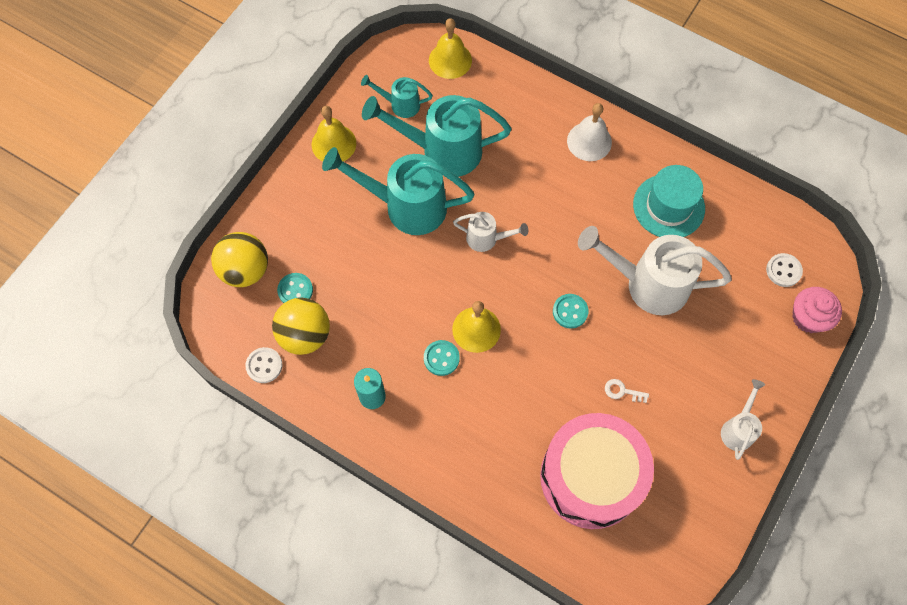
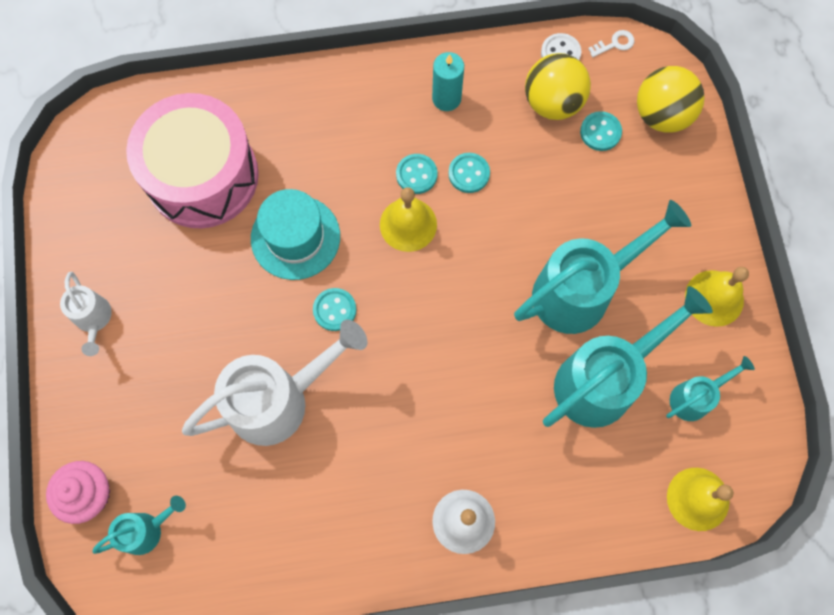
camera: 140 degrees right, 5 degrees up
white watering can [453,212,528,252] -> none
white key [605,379,649,403] -> white key moved to [588,30,634,57]
turquoise hat [633,165,705,237] -> turquoise hat moved to [251,189,340,280]
white button [766,253,803,287] -> turquoise watering can [92,496,186,555]
none -> turquoise button [448,153,490,193]

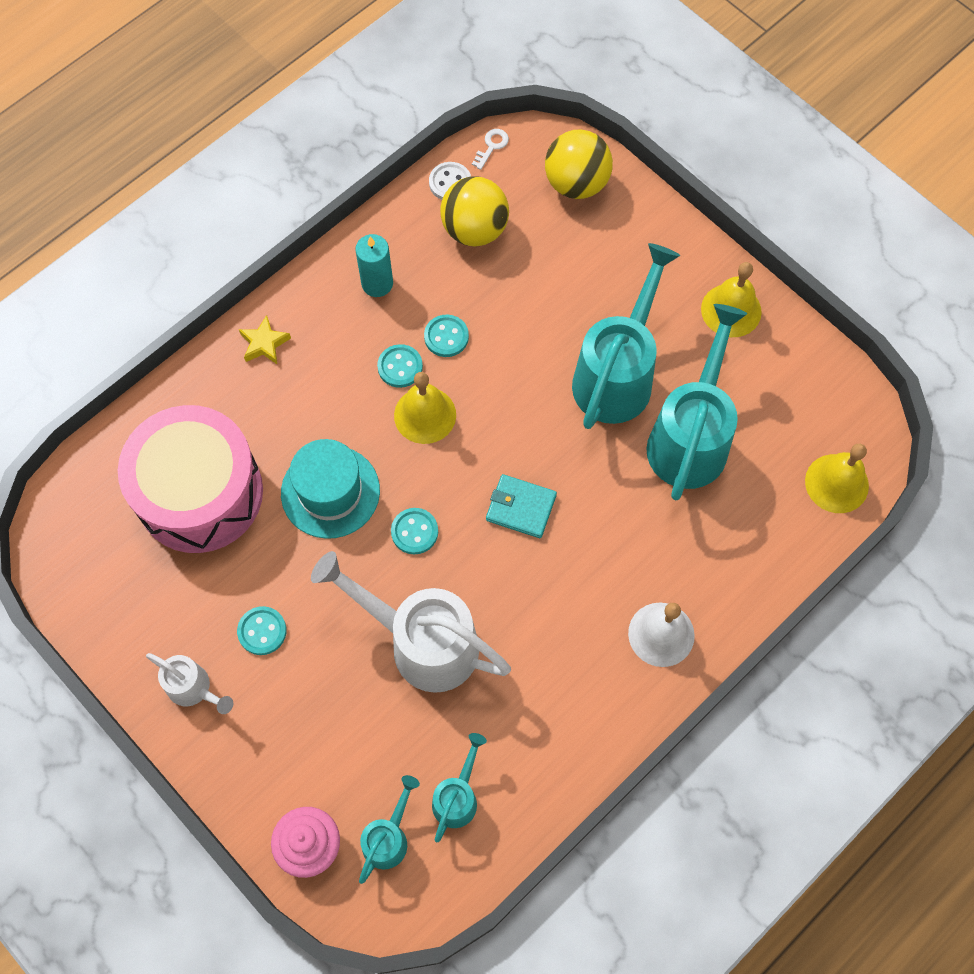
camera: 35 degrees left, 5 degrees down
white watering can [182,320,367,446] -> white watering can turned 90 degrees counterclockwise [311,551,511,693]
turquoise button [580,111,622,151] -> turquoise button moved to [237,606,287,655]
turquoise watering can [666,356,755,421] -> turquoise watering can moved to [432,733,487,842]
none -> yellow star [239,315,291,364]
none -> turquoise wallet [486,474,557,538]

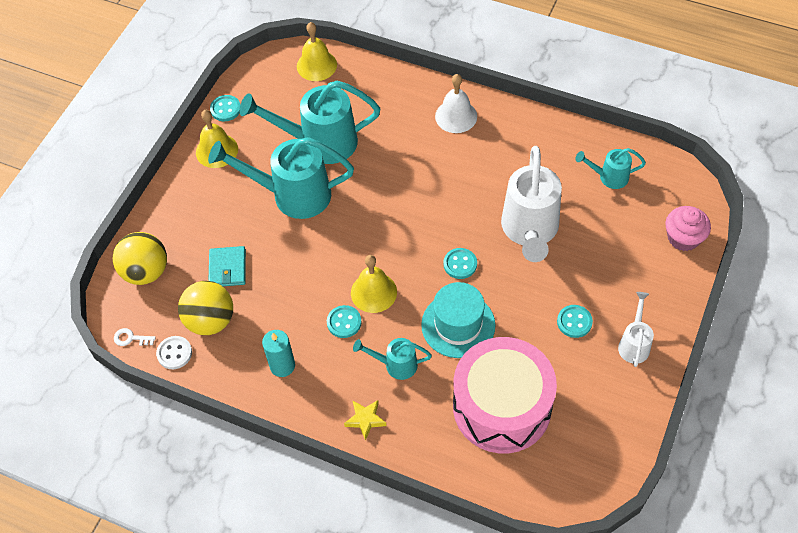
camera: 110 degrees left, 10 degrees down
turquoise watering can [359,775,420,884] -> turquoise watering can moved to [353,338,432,380]
turquoise button [424,315,469,357] -> turquoise button moved to [210,95,240,121]
turquoise wallet [486,474,557,538] -> turquoise wallet moved to [209,246,246,286]

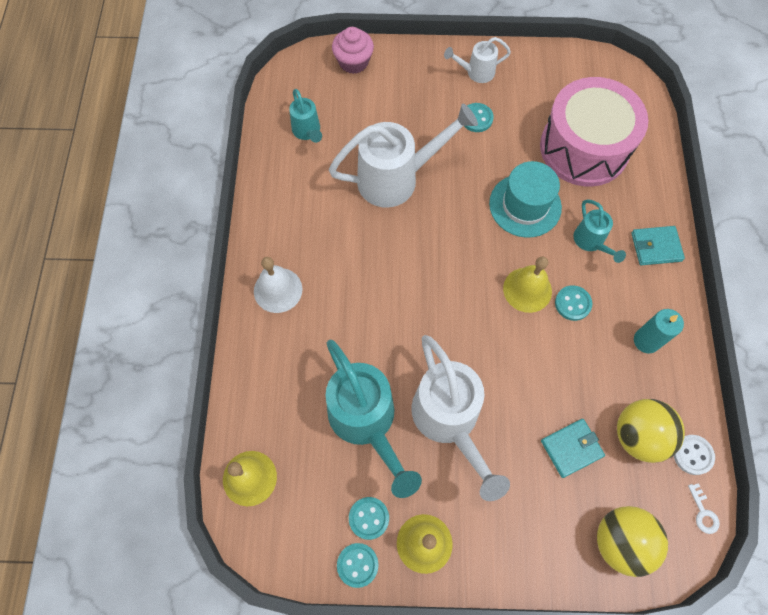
camera: 115 degrees left, 10 degrees up
turquoise watering can [208,137,354,219] -> white watering can [411,335,510,501]
yellow star [344,400,387,441] -> turquoise wallet [631,226,685,265]
turquoise button [443,248,477,279] -> turquoise button moved to [349,497,389,540]

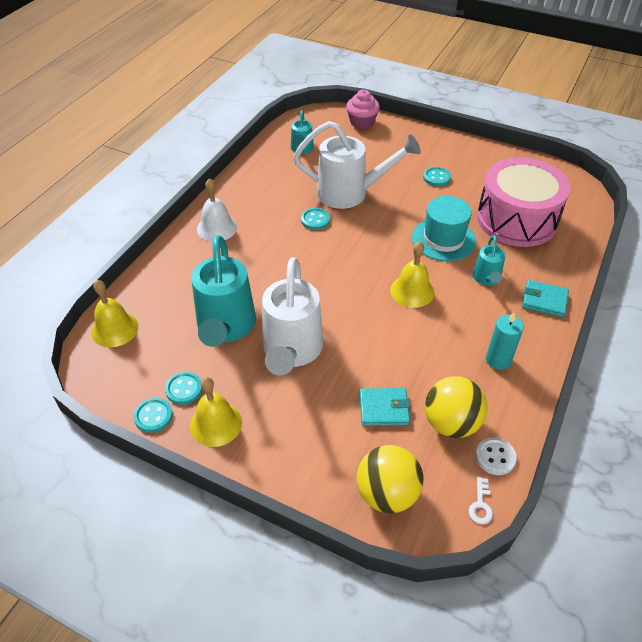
camera: 25 degrees right, 20 degrees down
white watering can [444,37,511,83] -> none
turquoise button [555,285,592,321] -> turquoise button moved to [301,208,330,230]

